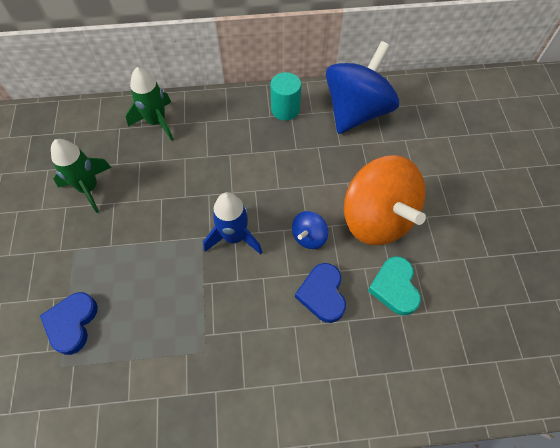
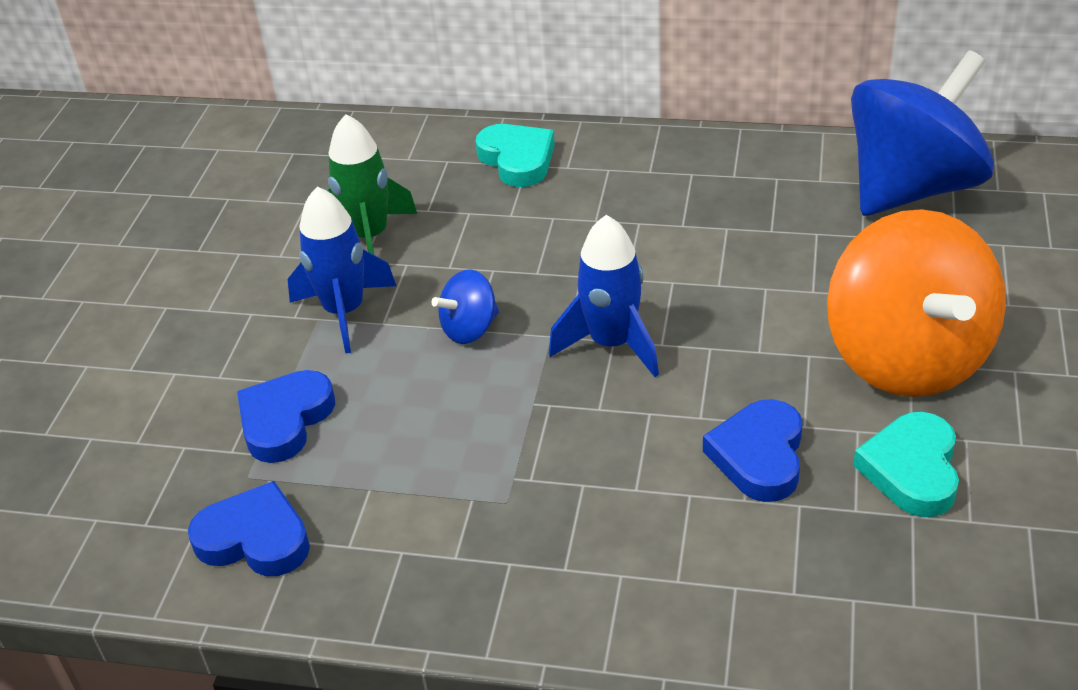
camera: 20 degrees right, 20 degrees down
green rocket [126,67,174,141] -> turquoise heart [475,124,555,187]
turquoise cylinder [270,72,301,120] -> none
blue spinning top [292,211,328,249] -> blue spinning top moved to [431,269,499,344]
none -> blue heart [188,481,310,576]
none -> blue rocket [288,186,396,354]

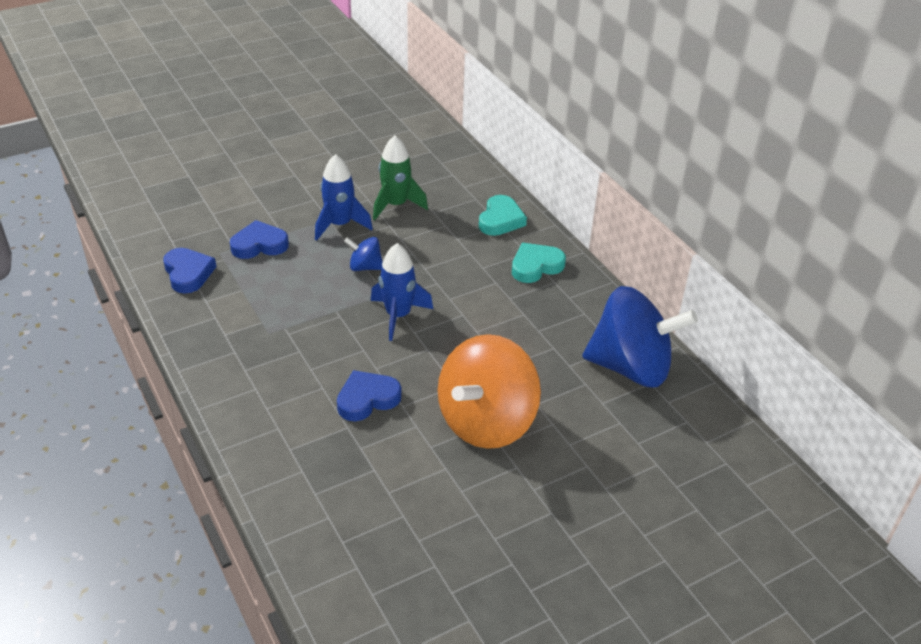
camera: 45 degrees right, 0 degrees up
turquoise heart [853,412,959,517] -> turquoise heart moved to [512,243,566,283]

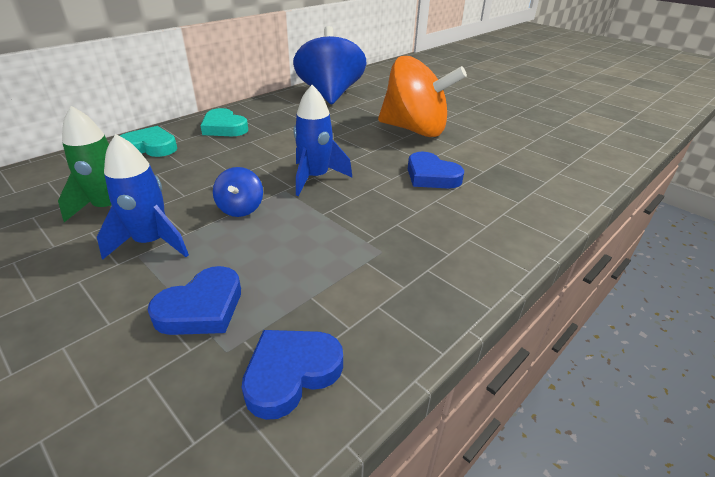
camera: 105 degrees left, 5 degrees down
blue heart [230,220,289,259] -> blue heart turned 105 degrees counterclockwise [147,266,241,335]

